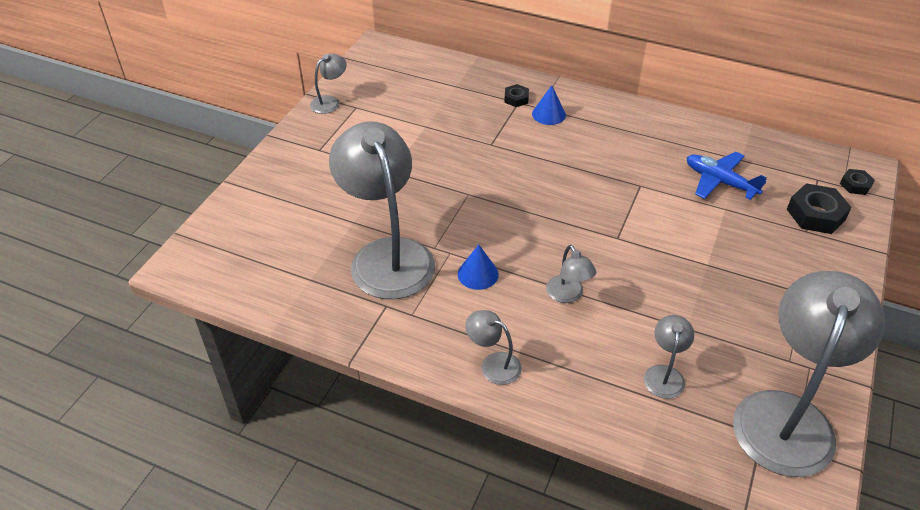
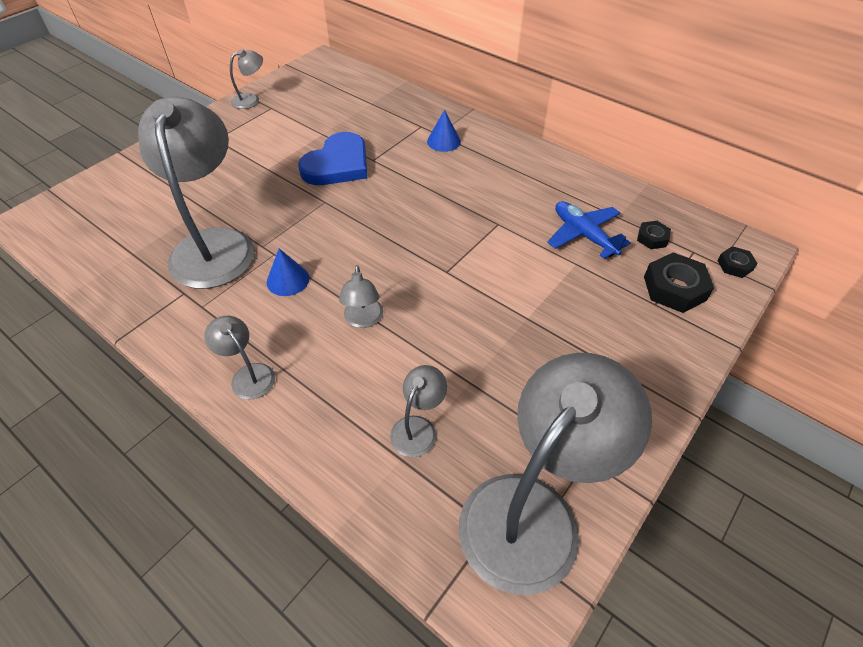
camera: 15 degrees right, 5 degrees up
black nut [504,84,529,107] -> black nut moved to [637,221,671,249]
none -> blue heart [298,132,367,185]

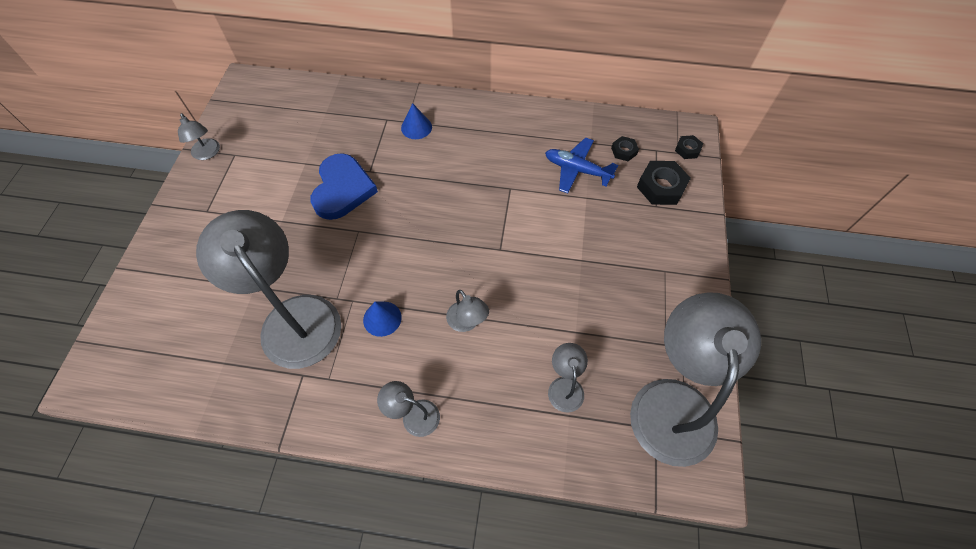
camera: 30 degrees left, 10 degrees up
grey lamp [230,49,263,109] -> grey lamp turned 120 degrees clockwise [178,113,220,160]

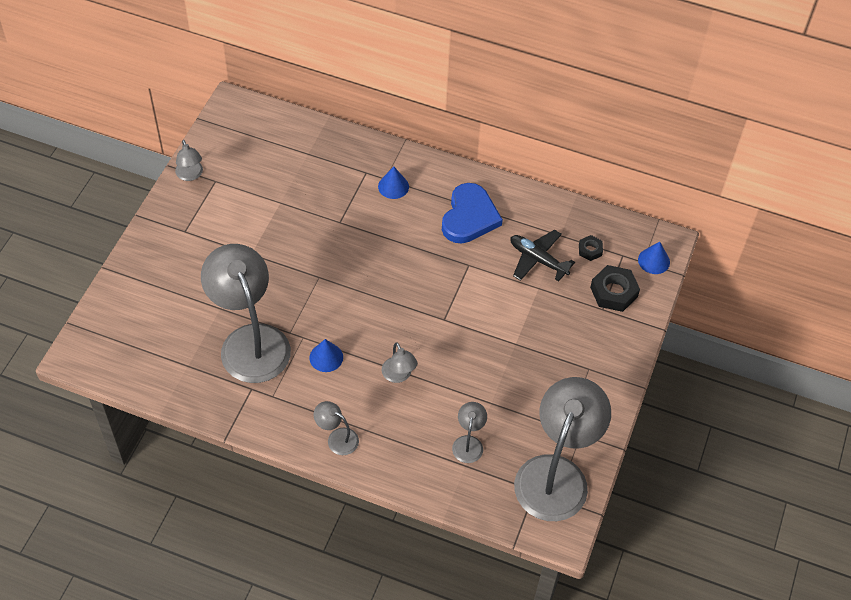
camera: 10 degrees right, 5 degrees down
blue heart [310,153,378,220] -> blue heart moved to [442,183,503,243]
blue plane [545,137,618,193] -> black plane [511,229,575,281]
black nut [675,135,703,159] -> blue cone [638,242,670,274]

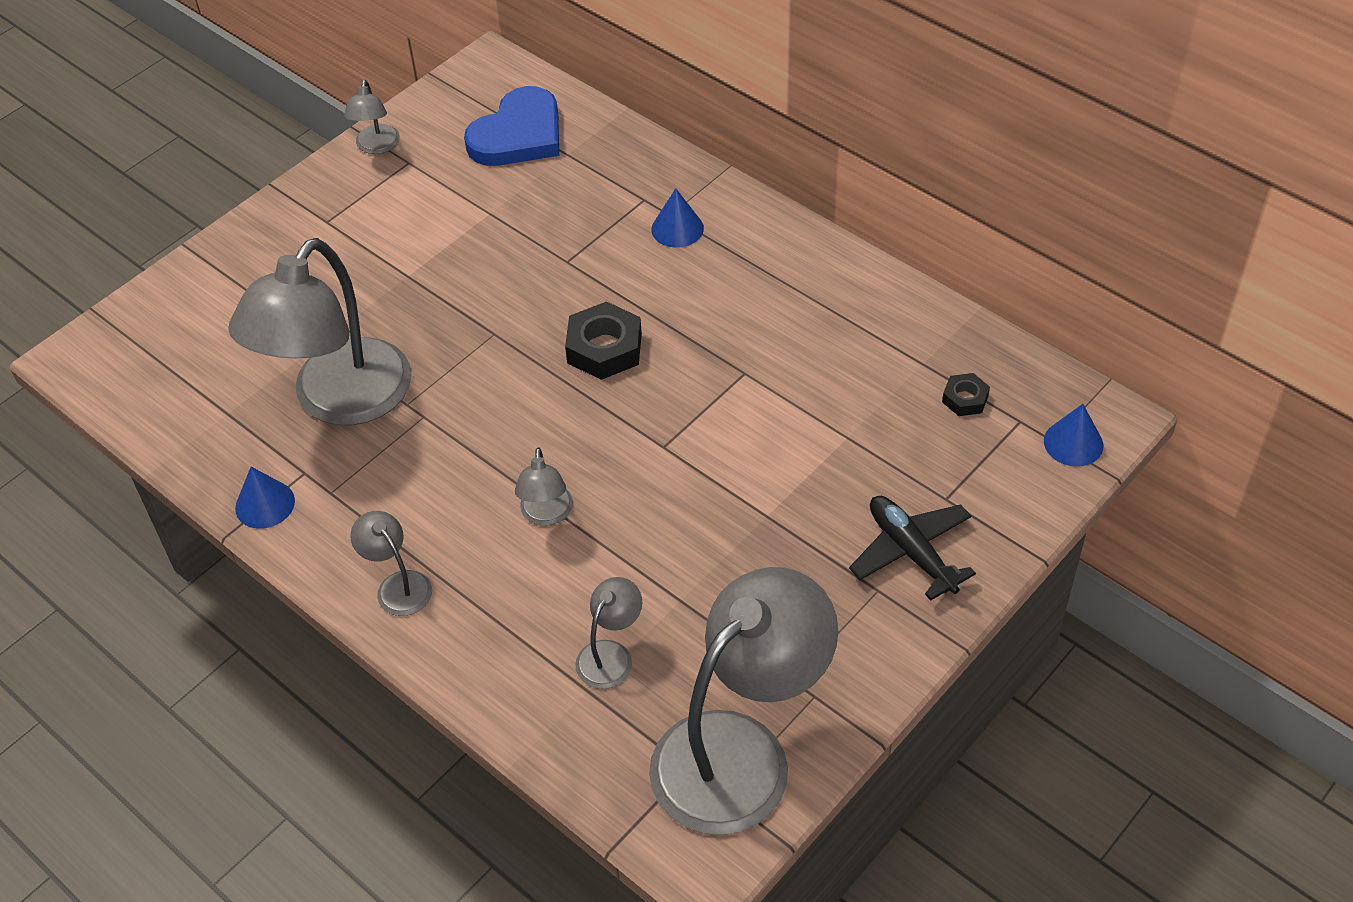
camera: 25 degrees right, 5 degrees down
grey lamp [201,244,291,383] -> grey lamp turned 150 degrees counterclockwise [228,238,412,425]
blue cone [309,339,343,372] -> blue cone moved to [235,467,295,529]
blue heart [442,183,503,243] -> blue heart moved to [464,86,559,166]
black plane [511,229,575,281] -> black plane moved to [849,496,976,601]
black nut [590,265,640,312] -> black nut moved to [565,301,642,380]

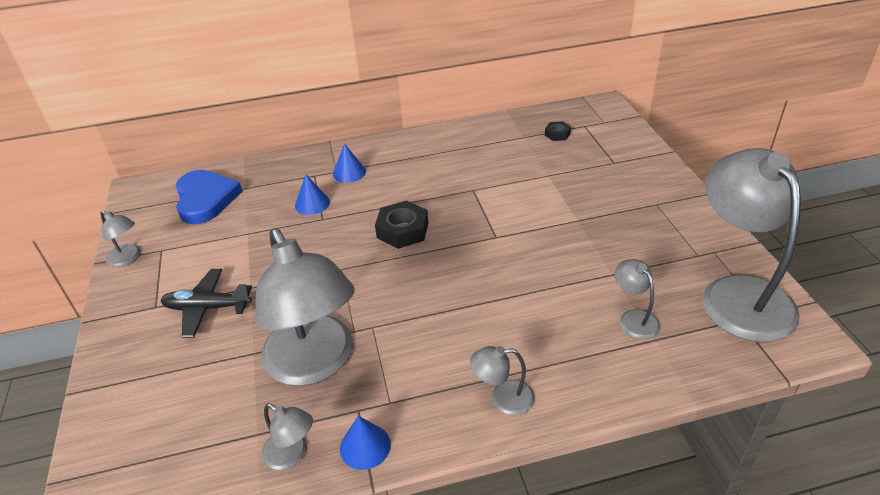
camera: 55 degrees left, 10 degrees down
grey lamp [515,447,573,526] -> grey lamp moved to [262,403,313,470]
black plane [849,496,976,601] -> black plane moved to [160,269,252,338]
blue cone [1044,404,1103,467] -> blue cone moved to [295,174,330,215]

